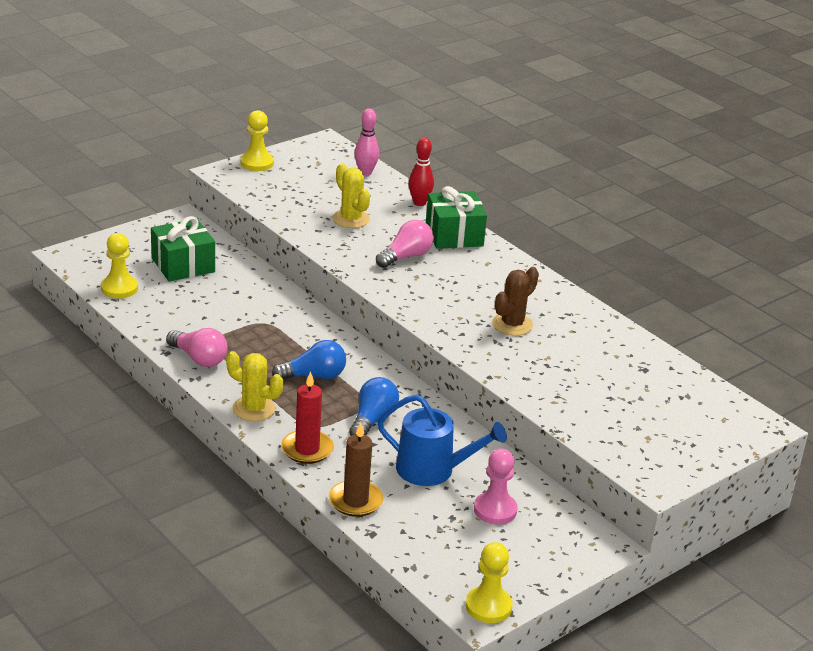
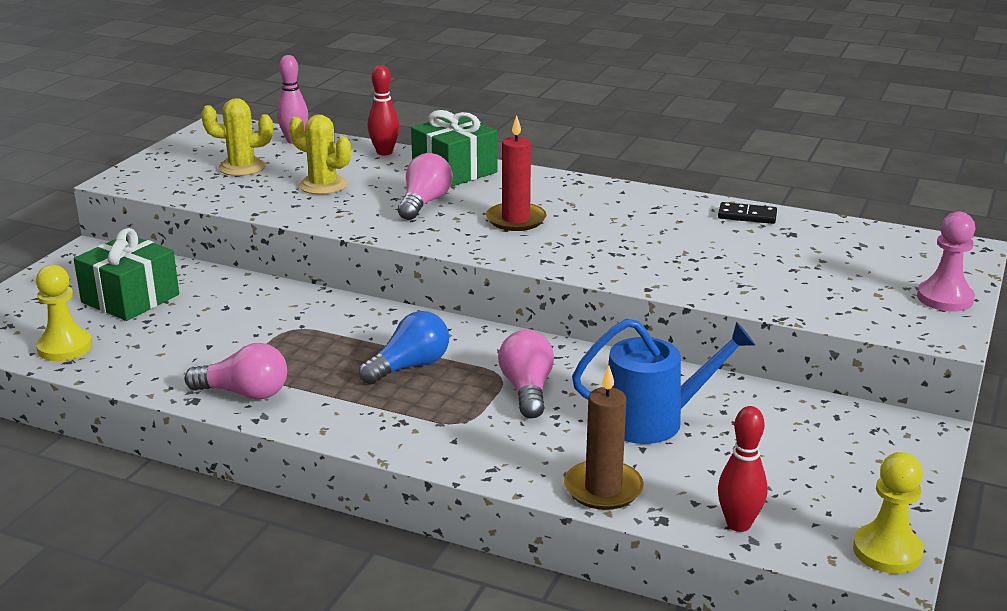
camera: 25 degrees left, 5 degrees down
yellow cactus [226,351,283,421] -> yellow cactus moved to [201,98,273,176]
yellow pawn [240,110,274,171] -> none
red candle [281,371,334,464] -> red candle moved to [486,115,547,231]
blue light bulb [349,377,399,436] -> pink light bulb [498,330,554,418]
pink pawn [474,449,518,525] -> pink pawn moved to [917,212,975,312]
brown cactus [492,267,539,336] -> none
none -> black domino [718,202,777,224]
none -> red bowling pin [718,406,767,532]

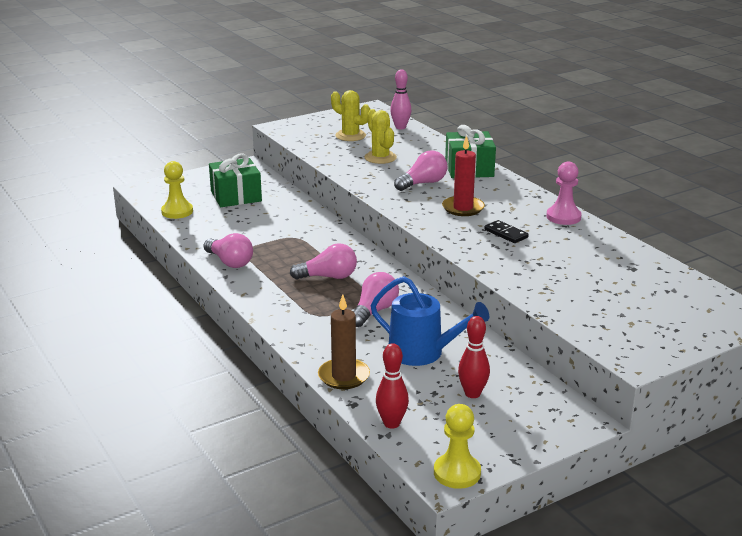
camera: 35 degrees right, 0 degrees up
blue light bulb [359,311,449,385] -> pink light bulb [290,243,357,280]
red bowling pin [367,65,400,155] -> red bowling pin moved to [458,316,490,398]
black domino [718,202,777,224] -> black domino moved to [484,220,529,243]
pink pawn [917,212,975,312] -> pink pawn moved to [546,162,582,225]

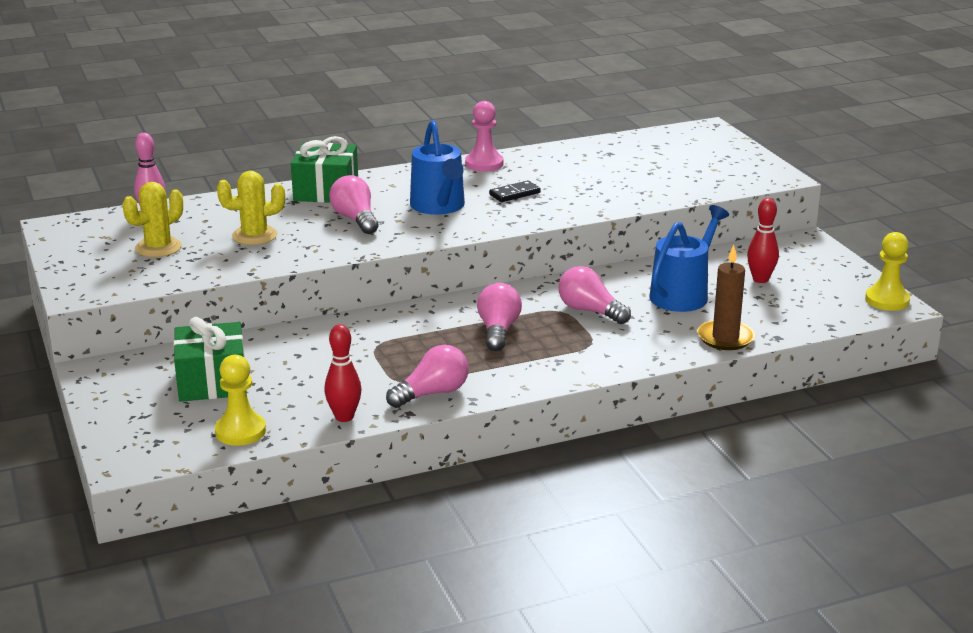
camera: 80 degrees left, 0 degrees up
red bowling pin [376,343,409,429] -> red bowling pin moved to [324,324,362,422]
red candle [442,135,485,216] -> blue watering can [410,120,465,215]

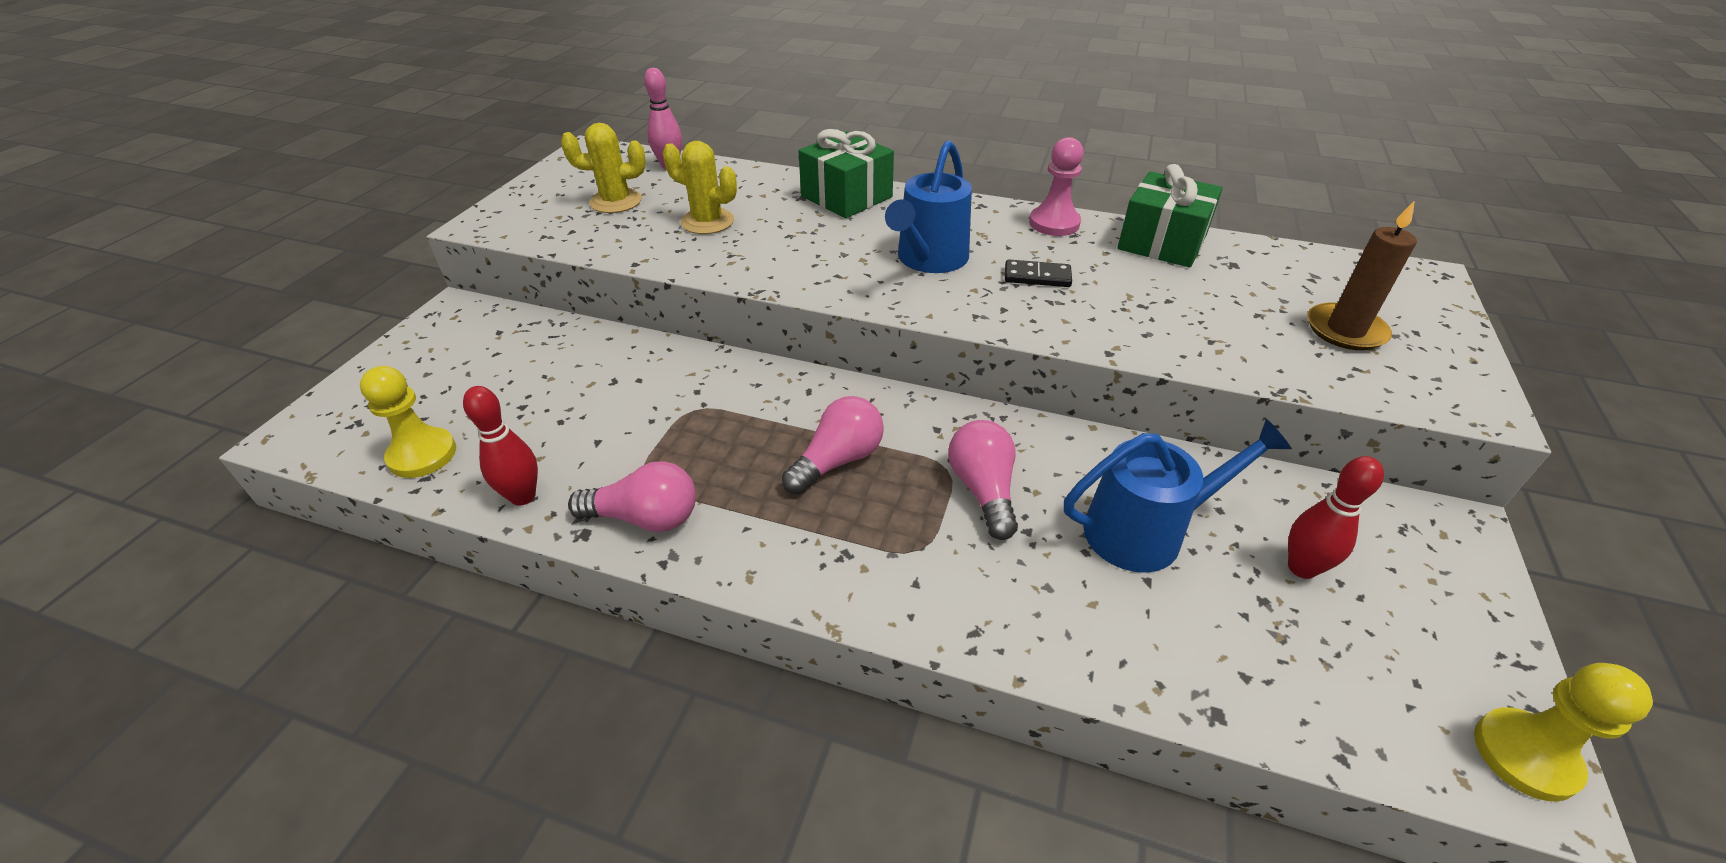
camera: 40 degrees right, 15 degrees up
green gift [173,317,247,402] -> green gift moved to [1117,164,1223,268]
pink light bulb [329,175,378,234] -> none
brown candle [697,245,755,350] -> brown candle moved to [1307,200,1417,350]

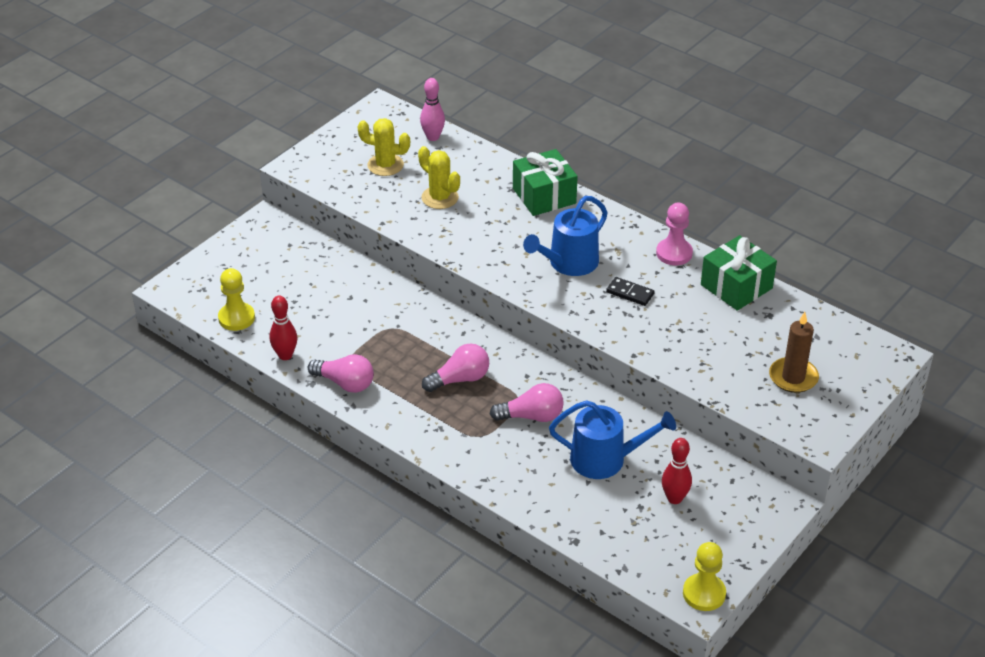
camera: 20 degrees right, 0 degrees up
pink light bulb [948,420,1018,540] -> pink light bulb turned 75 degrees clockwise [490,383,564,422]

